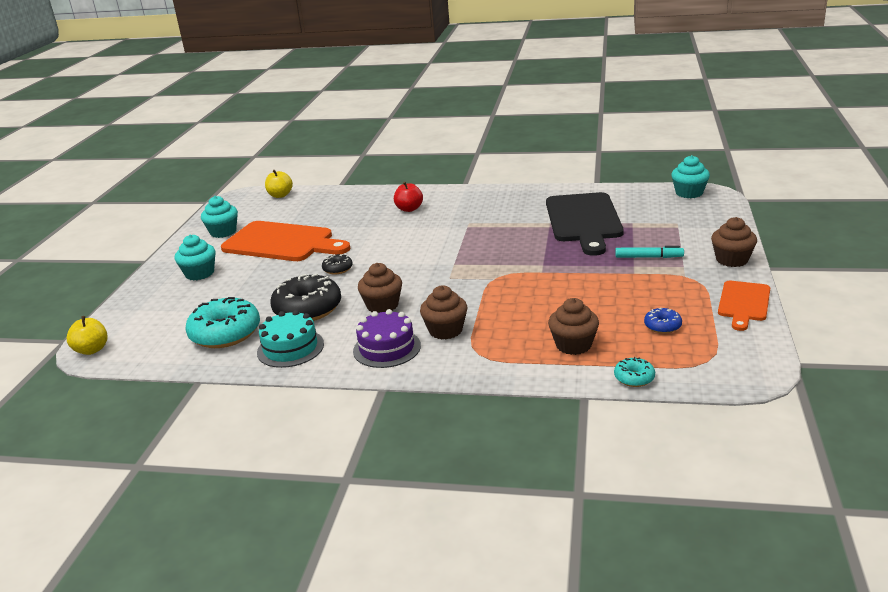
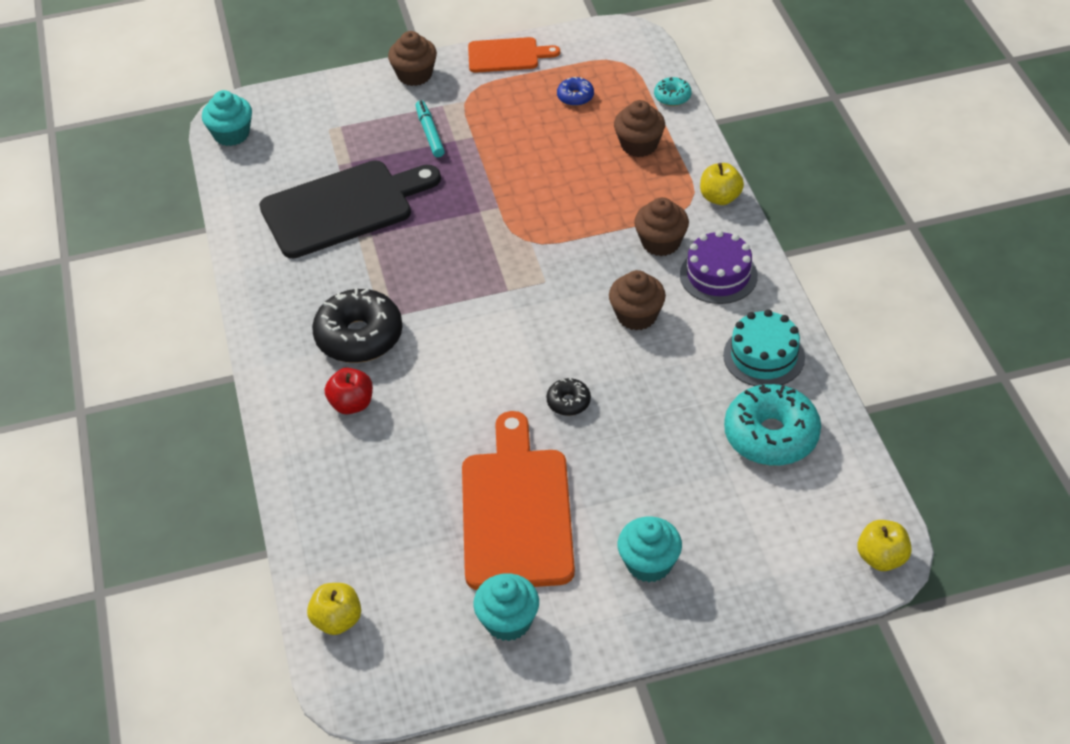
camera: 115 degrees left, 20 degrees up
black donut [270,274,341,321] -> black donut moved to [312,288,402,363]
none -> yellow apple [700,163,744,205]

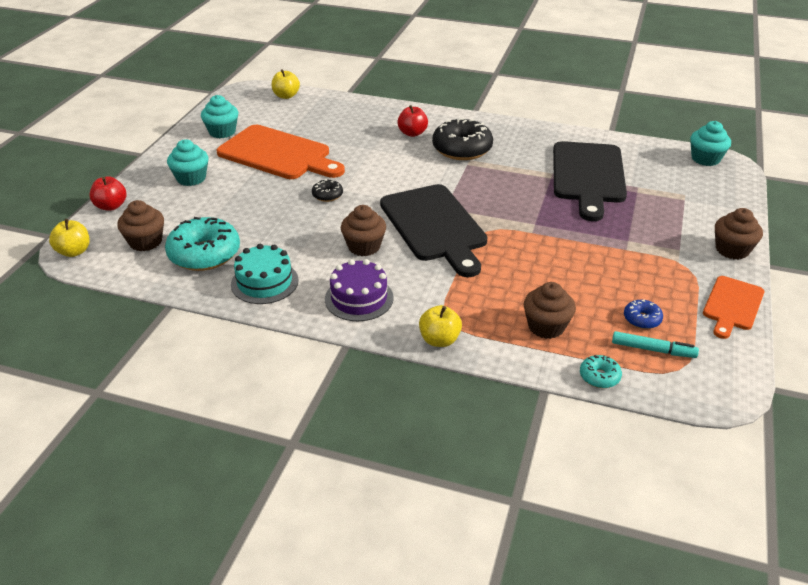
camera: 120 degrees right, 10 degrees down
turquoise marker [416,100,445,157] -> turquoise marker moved to [612,331,699,358]
brown cupcake [634,197,689,256] -> brown cupcake moved to [117,200,164,251]
none -> red apple [90,176,126,211]
none -> black cutting board [380,184,488,277]

